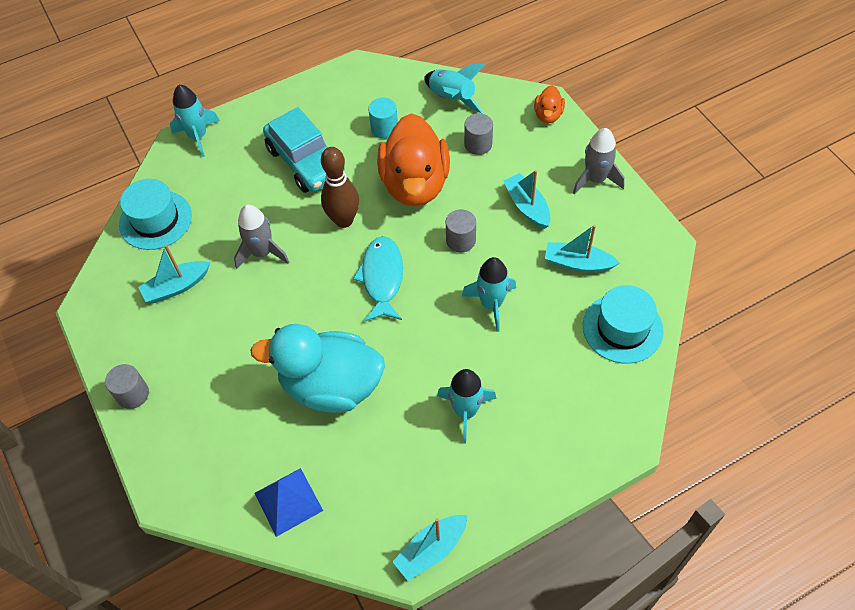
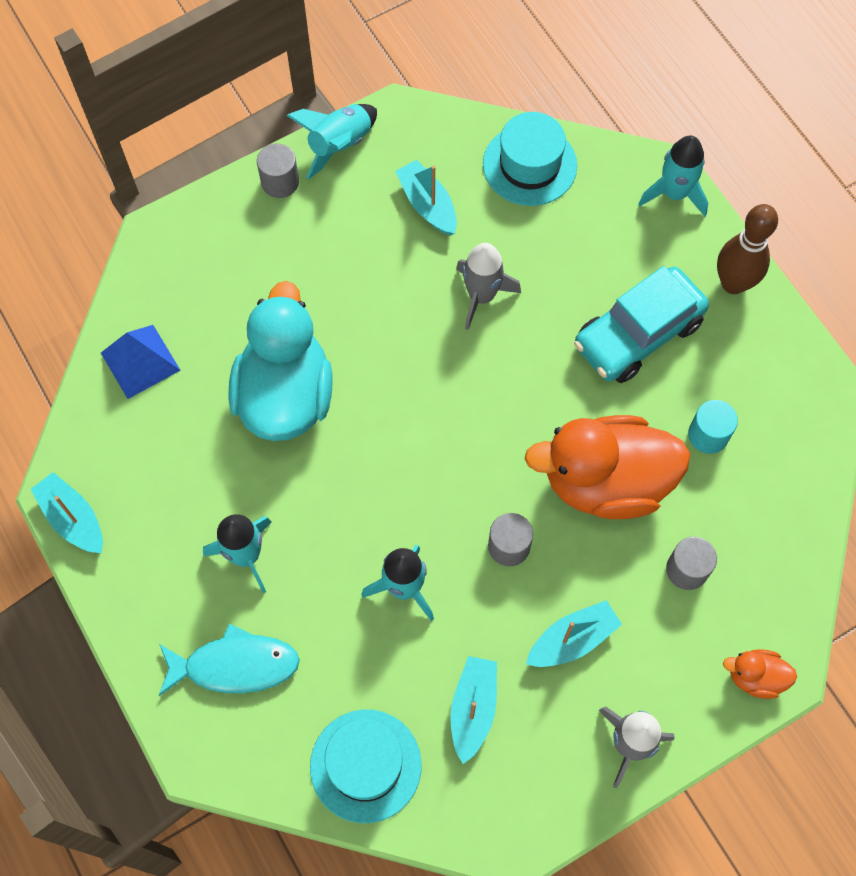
camera: 85 degrees right, 10 degrees up
brown bowling pin [321,147,359,228] -> brown bowling pin moved to [717,204,778,294]
turquoise fish [353,236,403,322] -> turquoise fish moved to [159,624,300,696]
turquoise rocket [424,63,485,113] -> turquoise rocket moved to [287,104,377,179]

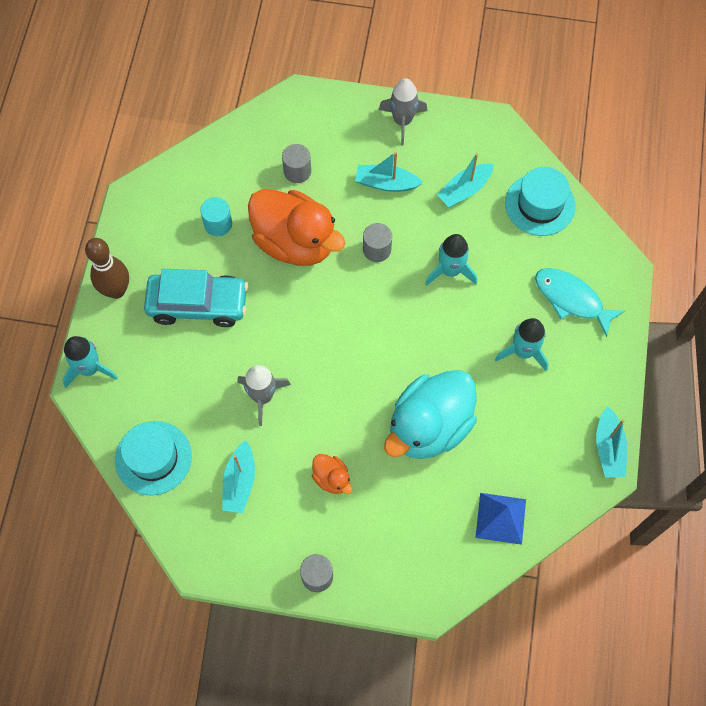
camera: 140 degrees left, 0 degrees up
turquoise rocket [287,104,377,179] -> none
orange duck [723,649,797,699] -> orange duck moved to [312,454,352,494]

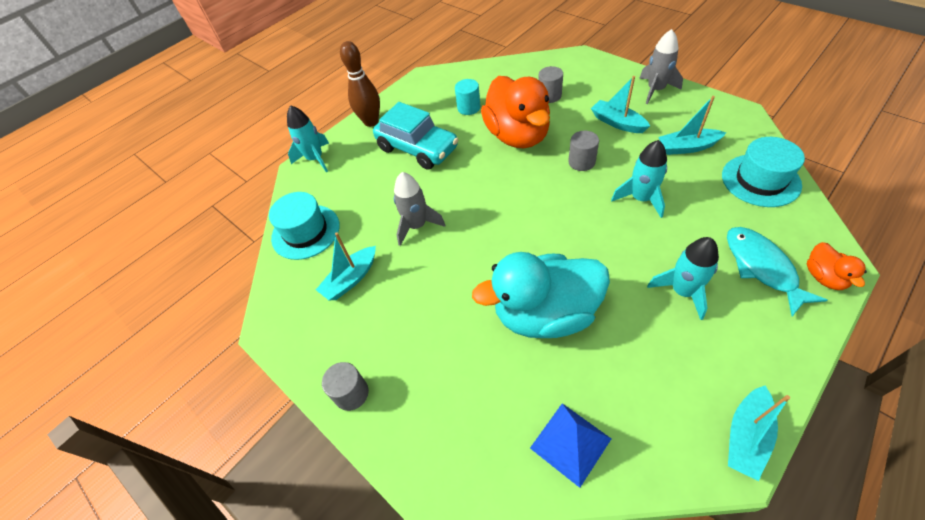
camera: 40 degrees right, 15 degrees down
orange duck [312,454,352,494] -> orange duck moved to [807,242,867,290]

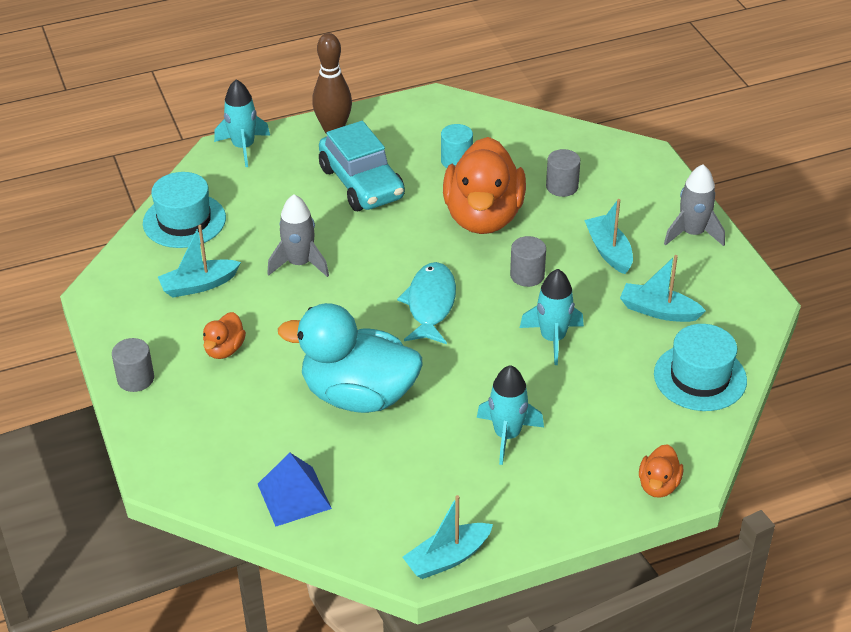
camera: 20 degrees right, 10 degrees down
turquoise fish [727,227,827,316] -> turquoise fish moved to [397,262,456,344]
none -> orange duck [203,312,246,359]

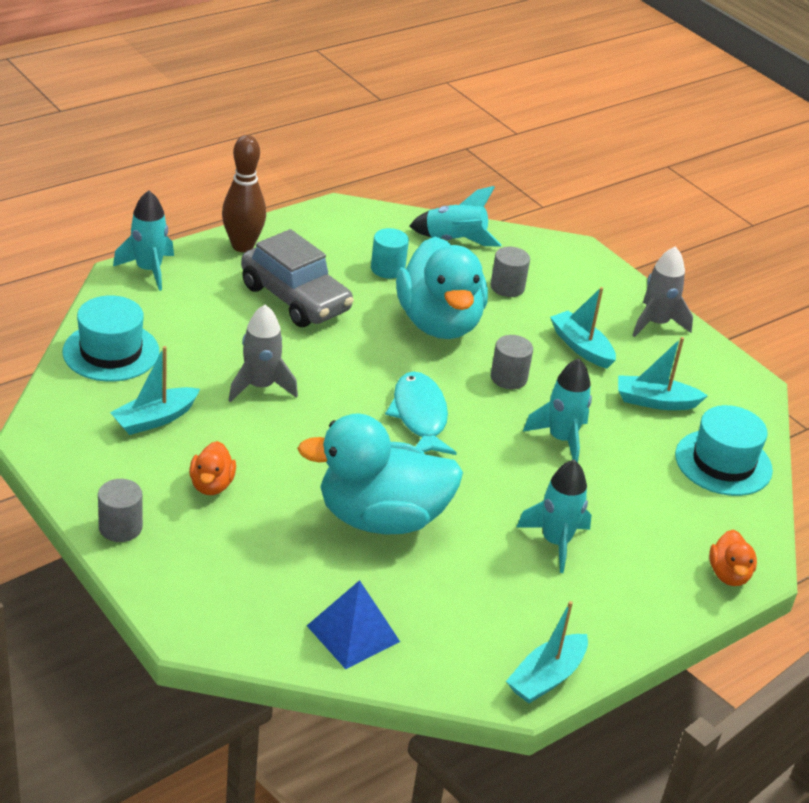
camera: 20 degrees left, 5 degrees down
turquoise car [319,121,405,211] -> grey car [241,229,354,327]
orange duck [443,137,526,234] -> turquoise duck [396,237,488,339]
none -> turquoise rocket [409,186,501,246]

